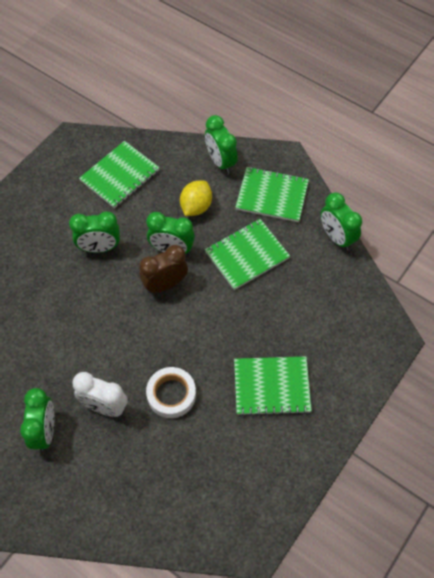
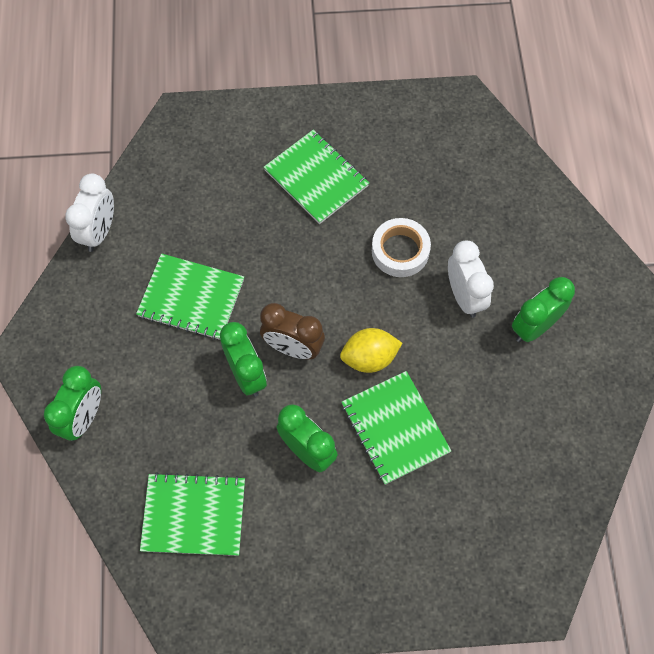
camera: 130 degrees left, 5 degrees up
yellow lemon [180,181,212,216] -> yellow lemon moved to [340,328,402,373]
green notebook [235,167,309,222] -> green notebook moved to [342,371,451,485]
green clock [321,193,362,250] -> white clock [65,174,114,252]

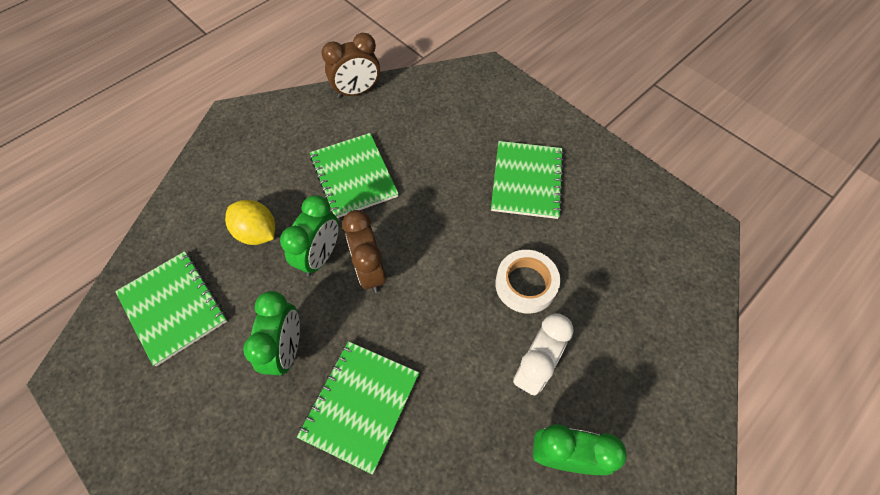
camera: 50 degrees right, 5 degrees down
green clock [44,366,101,441] -> none
white clock [65,174,114,252] -> brown clock [321,33,380,98]
yellow lemon [340,328,402,373] -> yellow lemon moved to [225,200,275,245]

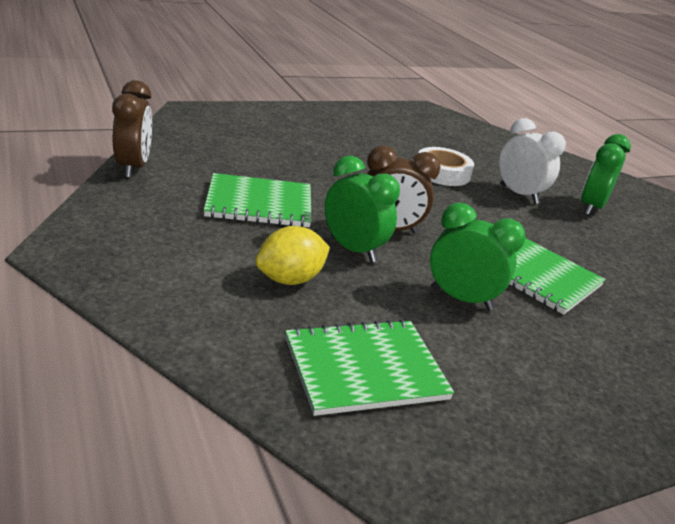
camera: 75 degrees left, 30 degrees down
green notebook [491,141,564,219] -> none

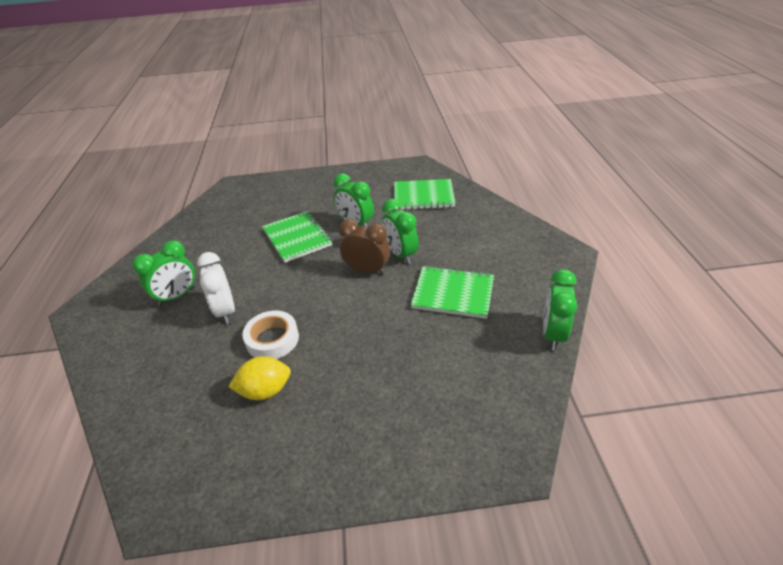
camera: 155 degrees left, 10 degrees up
brown clock [112,80,152,178] -> green clock [543,269,577,350]
yellow lemon [256,226,330,285] -> yellow lemon moved to [228,356,291,400]

